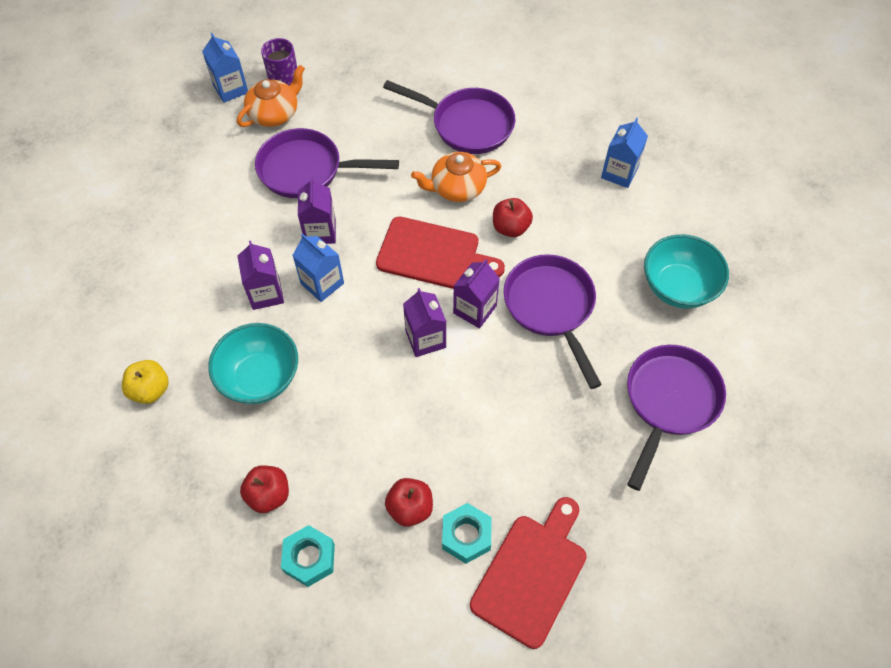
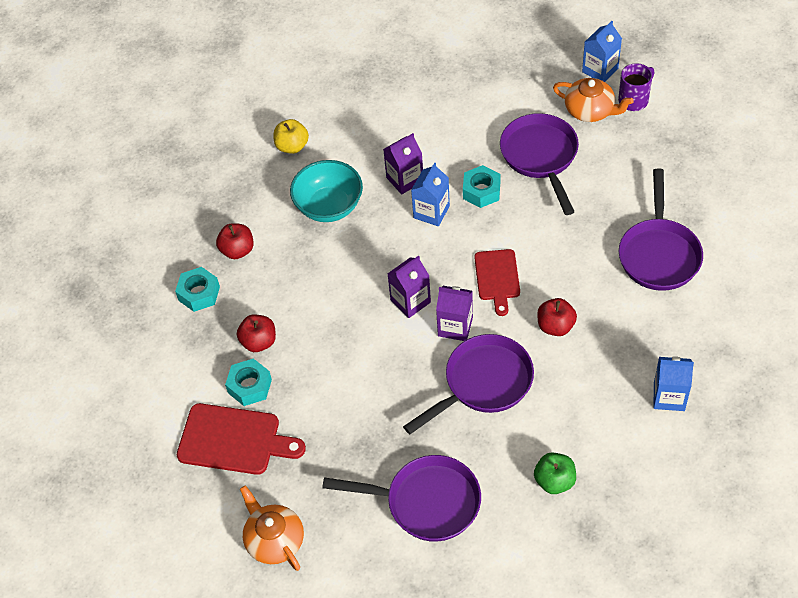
camera: 75 degrees right, 5 degrees down
purple carton [298,177,336,244] -> turquoise nut [463,165,500,208]
red cutting board [376,217,505,289] -> red cutting board [474,249,520,316], size x0.66
orange teapot [411,152,501,202] -> orange teapot moved to [240,485,304,571]
turquoise bowl [644,234,729,308] -> green apple [534,452,576,494]

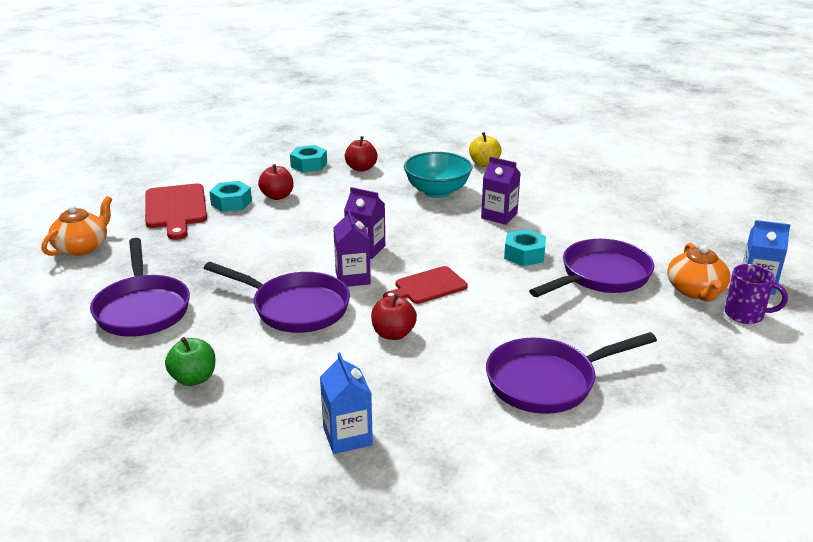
camera: 60 degrees right, 25 degrees down
blue carton [411,162,450,226] -> none

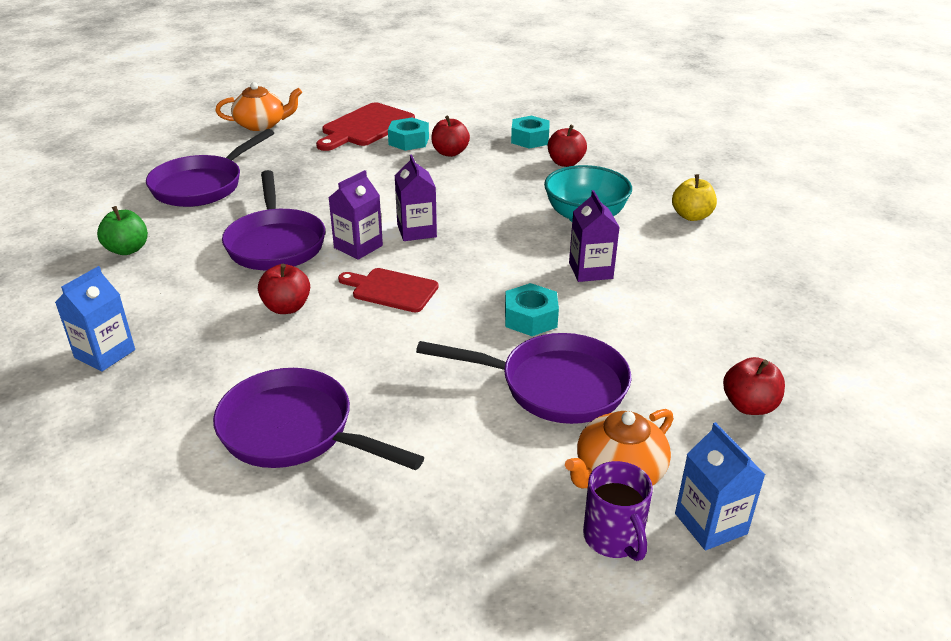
camera: 50 degrees right, 5 degrees up
none -> red apple [723,357,785,415]

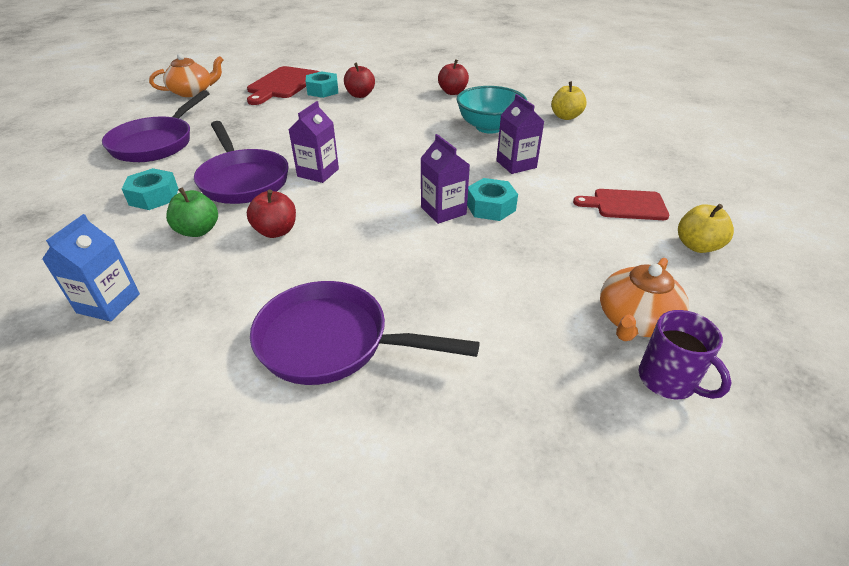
camera: 15 degrees left, 5 degrees up
green apple [97,206,148,255] -> green apple moved to [166,187,218,237]
red cutting board [338,268,439,312] -> red cutting board moved to [573,189,669,220]
purple carton [395,155,437,241] -> purple carton moved to [420,134,470,224]
purple pan [416,333,632,424] -> none
turquoise nut [511,116,550,149] -> turquoise nut moved to [122,168,179,210]
blue carton [675,422,765,550] -> none
red apple [723,357,785,415] -> yellow apple [678,204,734,253]

